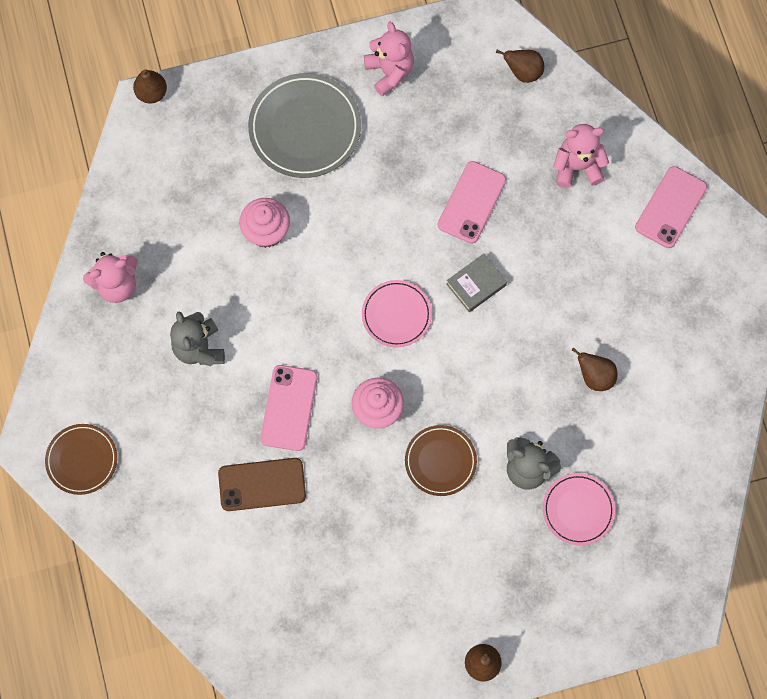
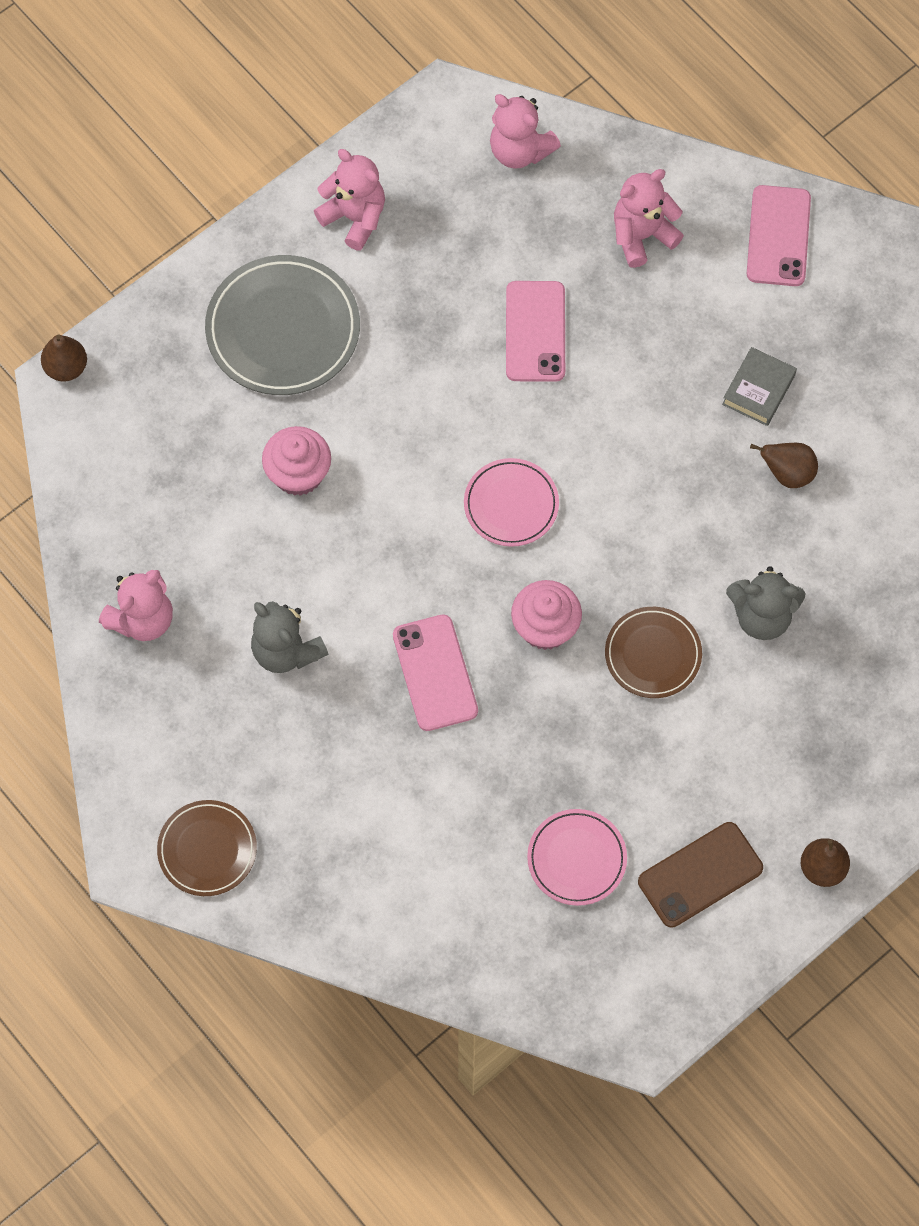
camera: 25 degrees left, 5 degrees down
brown phone [218,458,306,511] -> brown phone moved to [638,822,763,927]
grey book [446,254,507,312] -> grey book moved to [722,347,797,426]
brown pear [496,50,544,83] -> pink teddy bear [490,94,561,169]
pink plate [543,473,616,545] -> pink plate moved to [527,809,627,906]

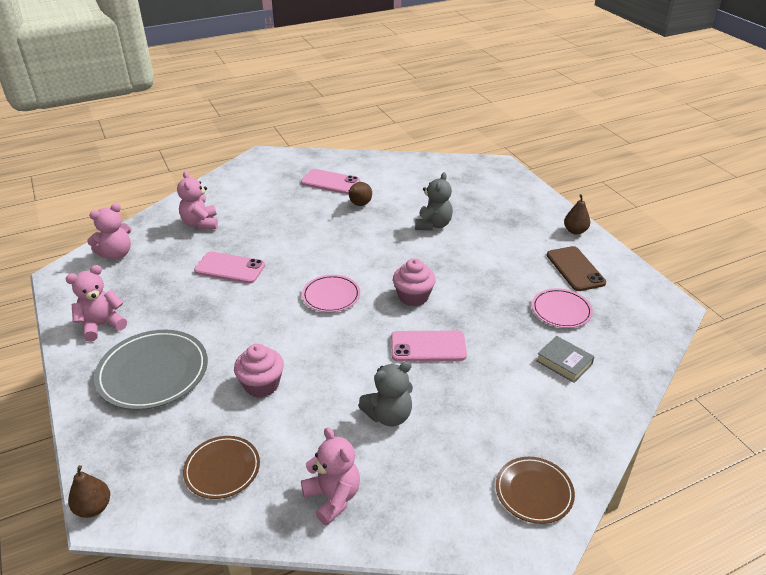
camera: 75 degrees left, 30 degrees down
brown plate [605,607,702,698] -> brown plate moved to [183,436,260,499]
grey book [722,347,797,426] -> grey book moved to [536,336,595,383]
pink phone [747,185,811,286] -> pink phone moved to [301,169,360,194]

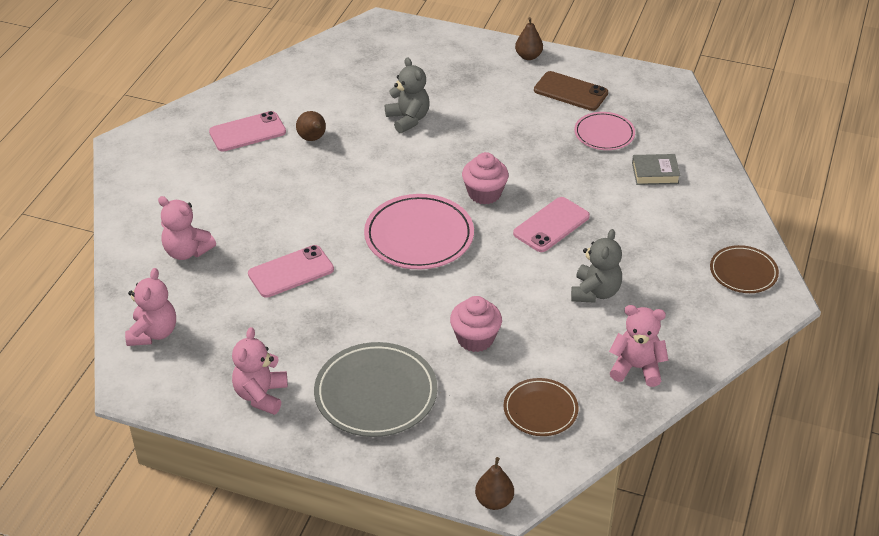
camera: 45 degrees left, 5 degrees up
pink plate [302,275,360,312] -> pink plate [364,194,474,269], size x1.66

